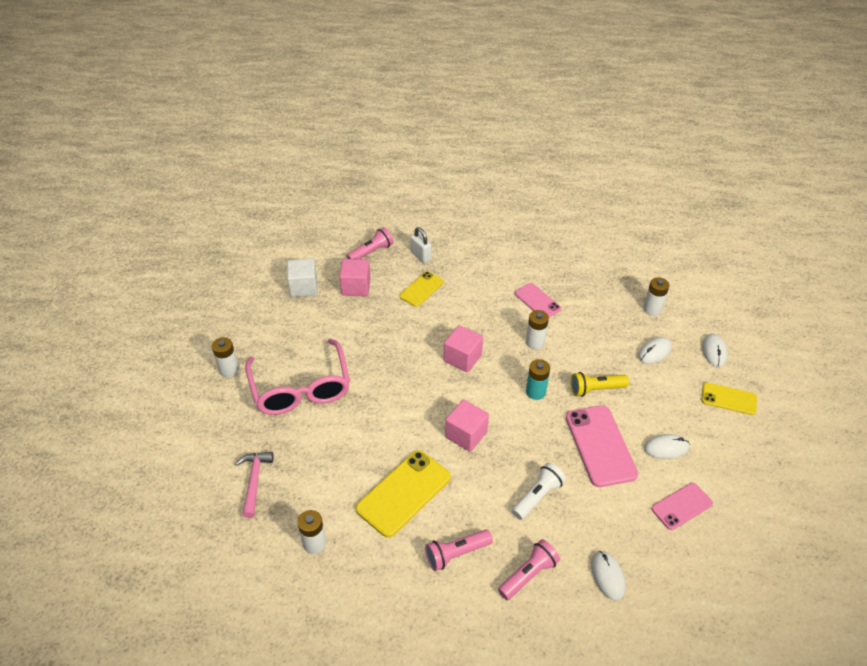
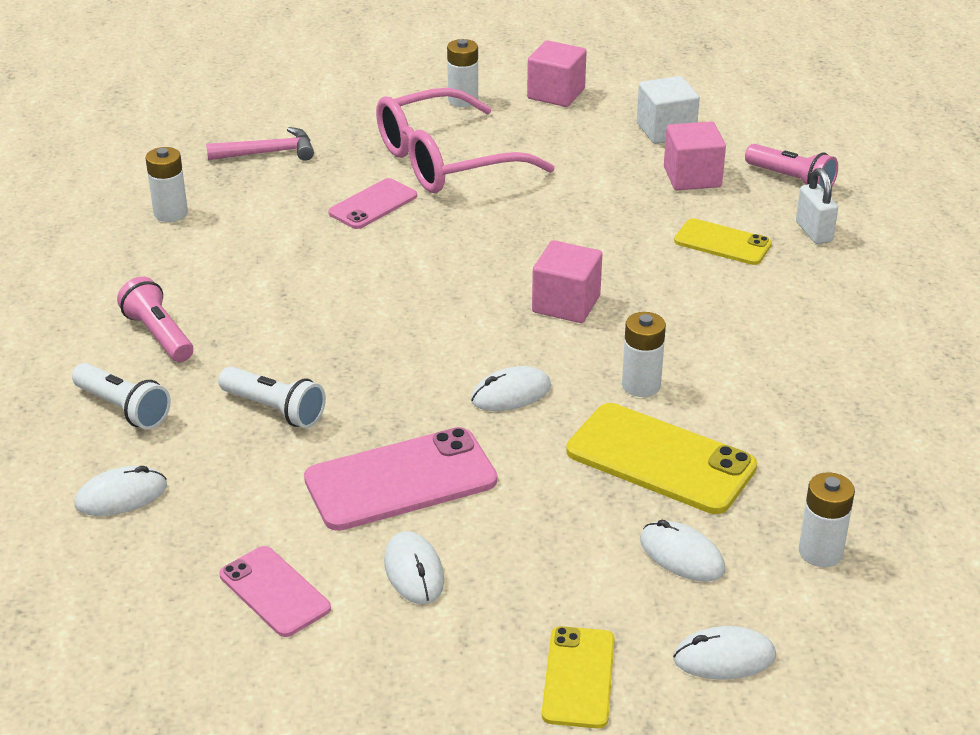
camera: 80 degrees right, 10 degrees down
yellow phone [356,450,451,538] -> yellow phone moved to [566,403,757,514]
white padlock [410,227,432,263] -> white padlock turned 60 degrees counterclockwise [796,168,838,244]
pink cube [445,400,489,452] -> pink cube moved to [527,40,587,107]
pink flashlight [498,539,560,600] -> white flashlight [72,363,171,429]
pink phone [515,283,561,318] -> pink phone moved to [328,178,417,229]
turquoise battery [526,359,550,400] -> white mouse [471,366,551,411]
yellow flashlight [570,372,629,397] -> none

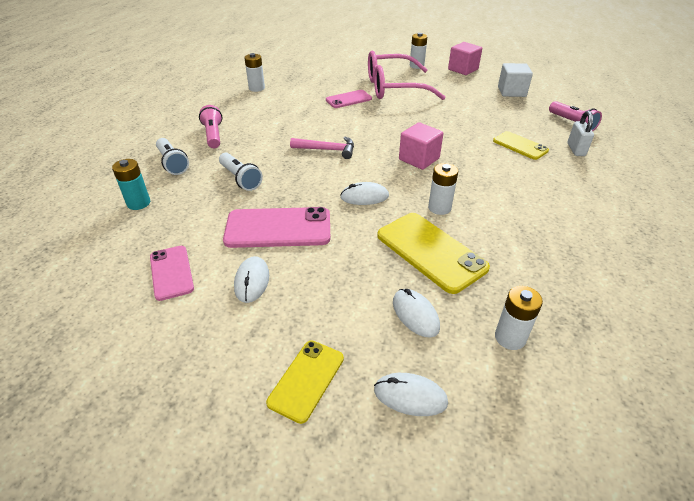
camera: 20 degrees right, 5 degrees up
white mouse [75,466,167,516] -> turquoise battery [112,159,150,210]
pink hammer [206,127,314,161] -> pink hammer moved to [290,137,354,159]
pink cube [664,121,726,190] -> none

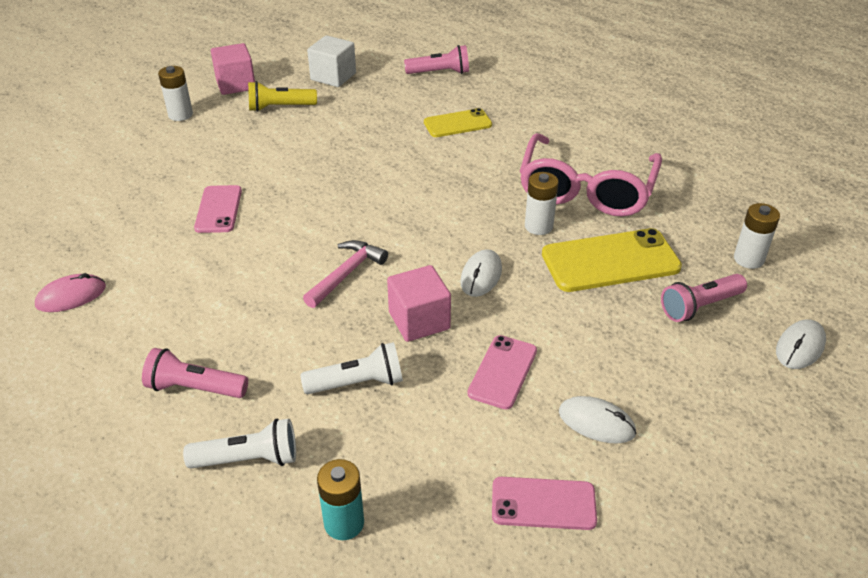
camera: 65 degrees left, 0 degrees up
pink phone [223,207,330,248] -> pink phone [467,335,537,410], size x0.61
white battery [244,53,265,92] -> pink mouse [35,273,106,312]
yellow phone [266,340,344,424] -> none
pink glasses [368,50,445,100] -> pink glasses moved to [520,133,662,217]
white mouse [393,289,440,338] -> pink flashlight [661,274,747,322]
pink cube [399,122,444,170] -> pink cube moved to [387,265,451,342]
white padlock [567,111,594,156] -> none
none -> yellow flashlight [248,81,317,112]

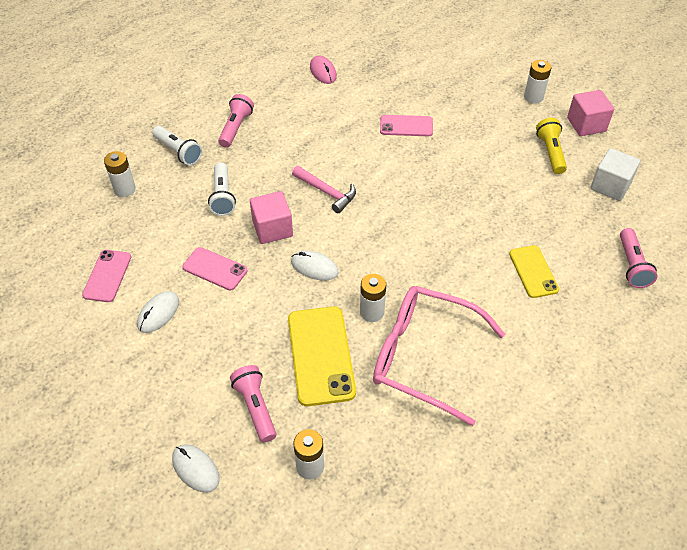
camera: 95 degrees right, 10 degrees up
white flashlight [183,418,296,469] -> white flashlight turned 45 degrees counterclockwise [152,126,202,165]
turquoise battery [317,459,364,540] -> white battery [104,151,136,197]

